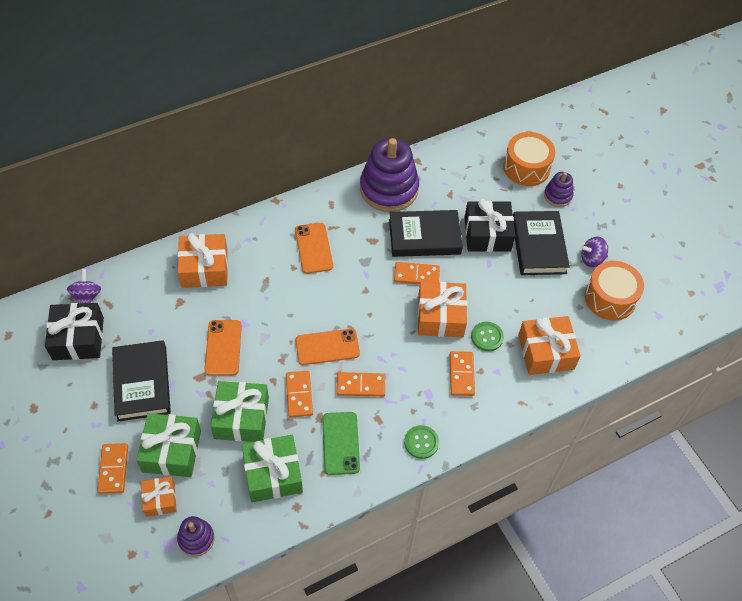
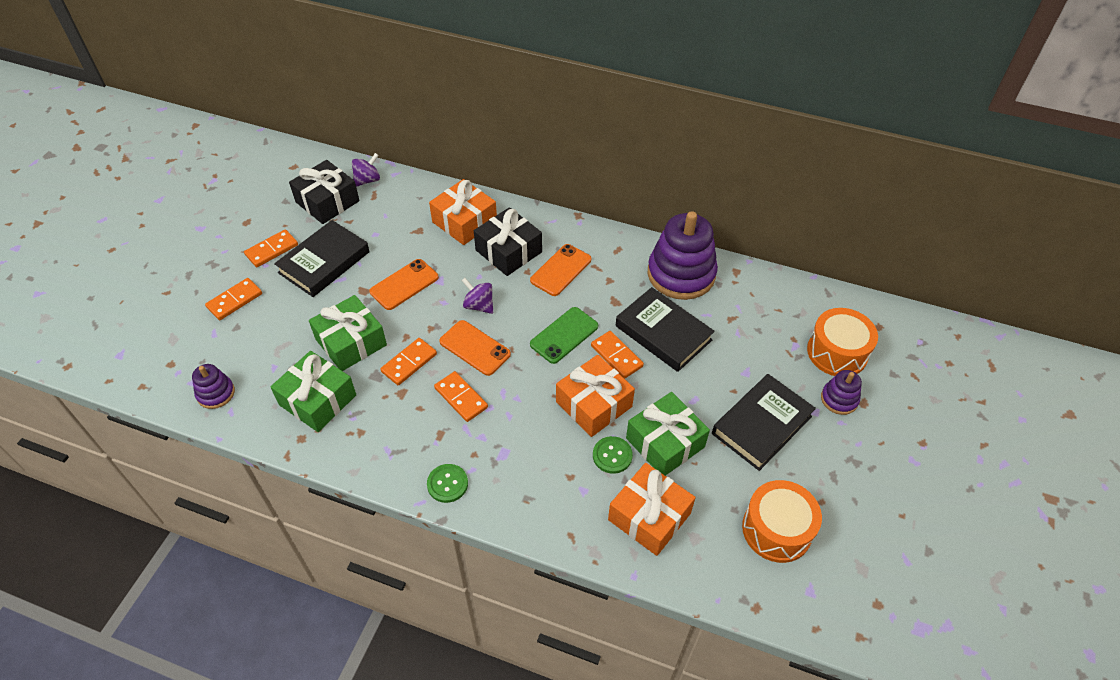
camera: 50 degrees right, 5 degrees down
green gift [136,413,201,477] -> green gift moved to [626,392,710,476]
orange gift [141,477,177,517] -> none
green phone [322,412,360,475] -> green phone moved to [530,307,598,364]
orange domino [450,351,475,396] -> orange domino moved to [244,229,298,267]
black gift [464,199,515,252] -> black gift moved to [474,207,542,276]
purple spinning top [581,237,608,267] -> purple spinning top moved to [462,278,493,314]

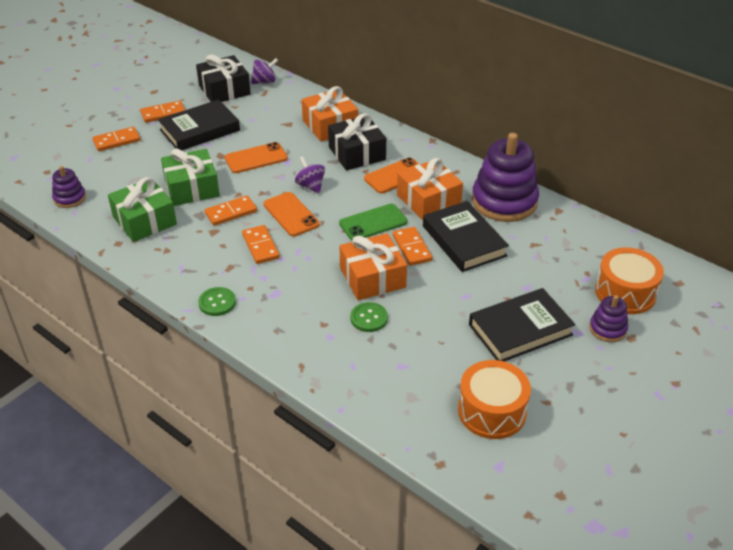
camera: 20 degrees right, 10 degrees down
orange gift [608,463,696,556] -> orange gift moved to [397,158,463,220]
green gift [626,392,710,476] -> none

